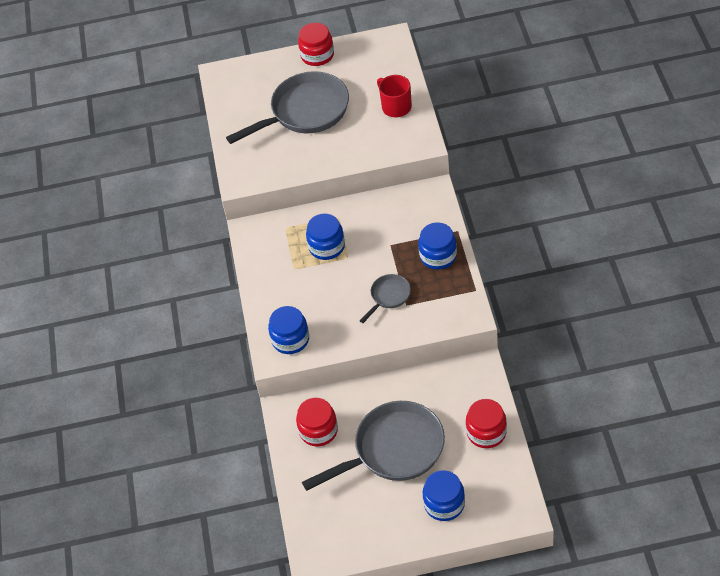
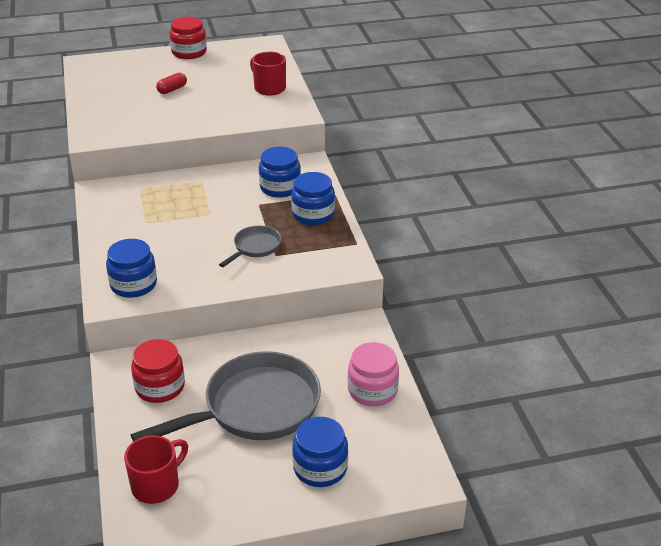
camera: 10 degrees left, 15 degrees down
grey pan [226,71,349,144] -> red capsule [156,73,187,94]
blue jar [306,214,345,260] -> blue jar moved to [259,147,301,198]
red jar [466,399,507,448] -> pink jar [348,342,399,406]
none -> red mug [124,435,188,504]

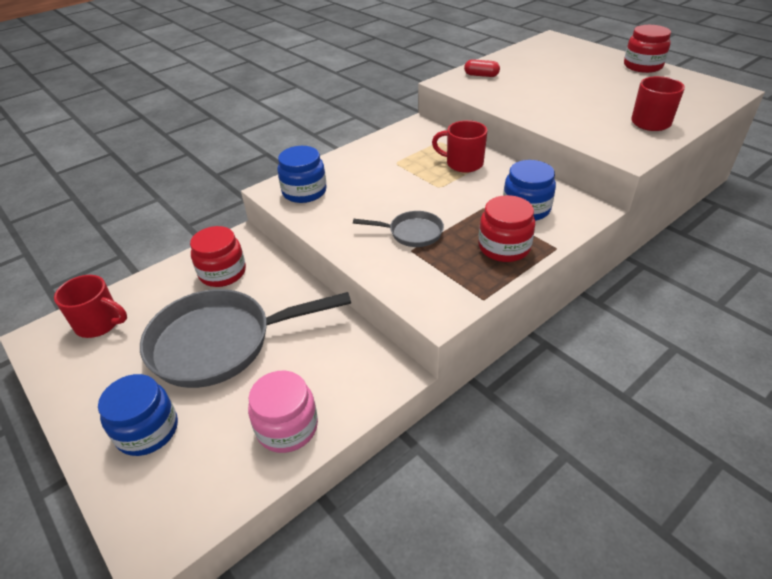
camera: 65 degrees right, 5 degrees up
grey pan [131,351,321,442] -> grey pan turned 135 degrees clockwise [140,289,351,388]
red capsule [156,73,187,94] -> red capsule moved to [464,59,500,77]
blue jar [291,172,335,225] -> red jar [478,195,535,262]
none -> red mug [432,120,488,173]

